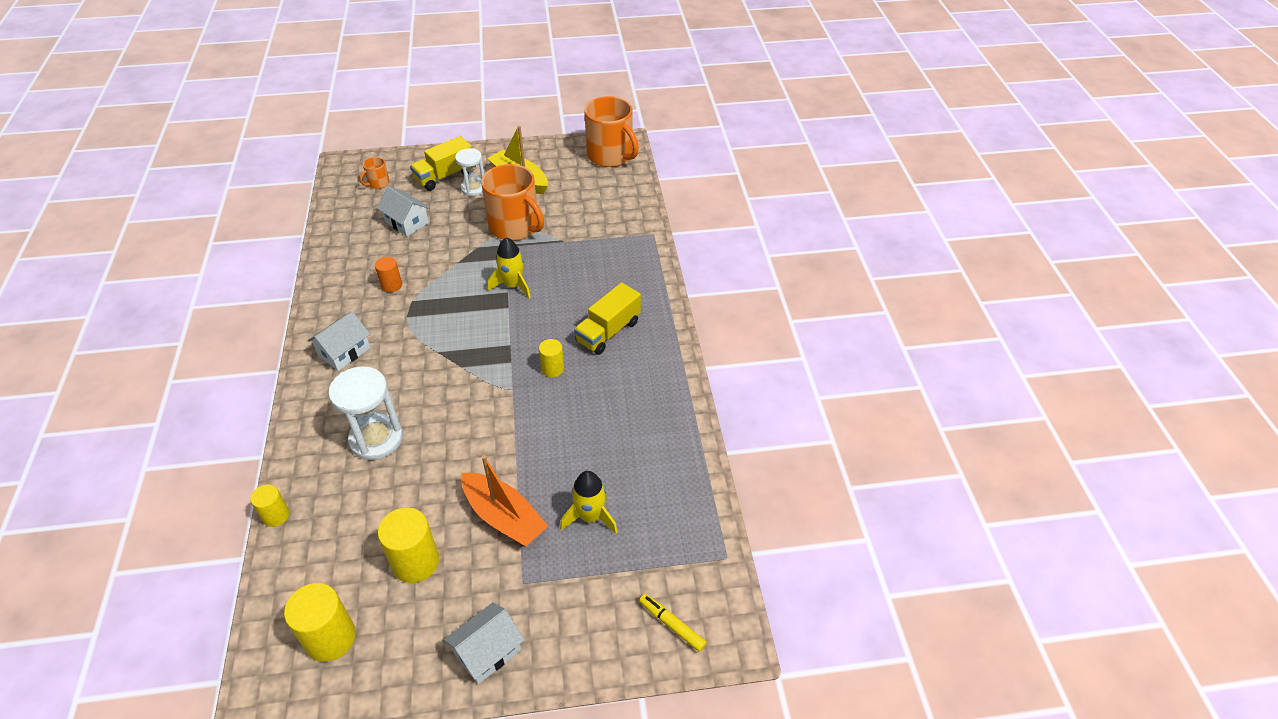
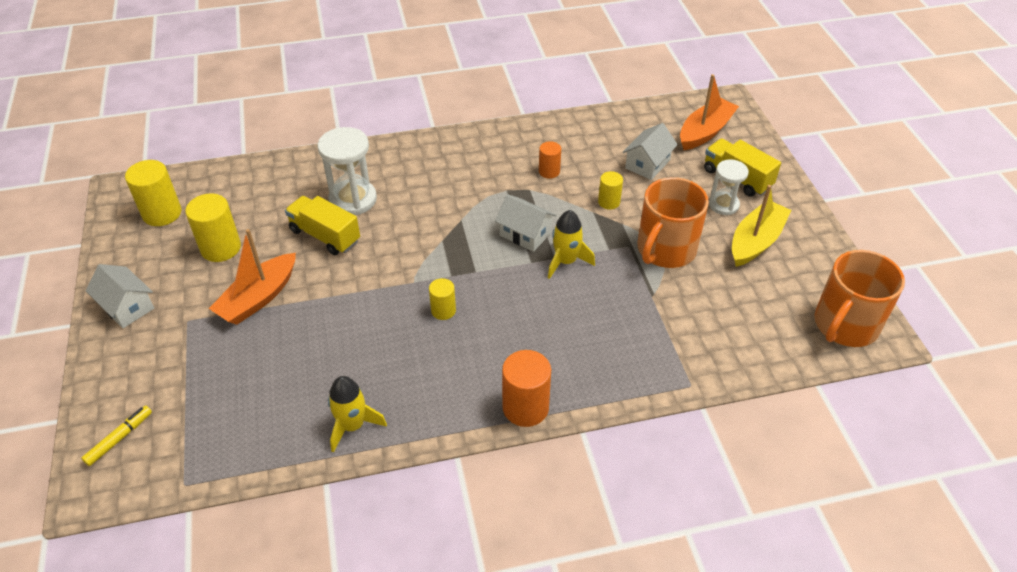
camera: 85 degrees right, 0 degrees up
yellow cylinder [250,485,289,527] -> yellow cylinder moved to [598,171,623,210]
white house [308,311,370,371] -> white house moved to [495,194,557,252]
orange mug [360,157,390,189] -> orange boat [680,74,739,150]
yellow rocket [560,471,617,534] -> yellow rocket moved to [328,376,387,452]
yellow truck [574,283,641,355] -> yellow truck moved to [285,196,360,255]
none -> orange cylinder [502,350,551,427]

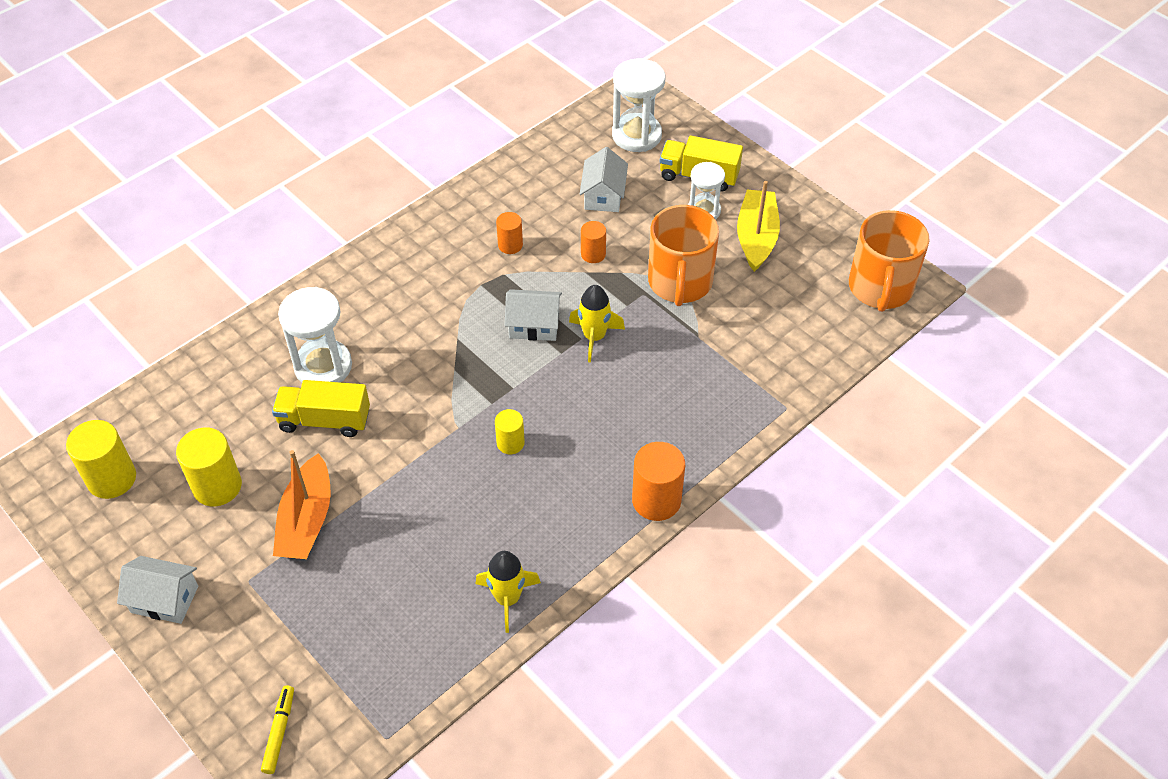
camera: 30 degrees left, 5 degrees up
yellow cylinder [598,171,623,210] -> orange cylinder [581,221,606,263]
orange boat [680,74,739,150] -> white hourglass [612,58,665,152]

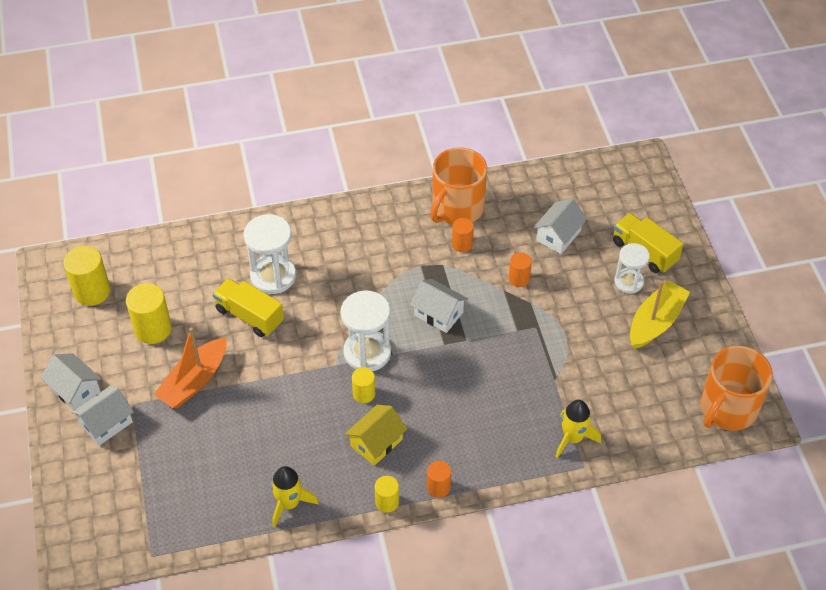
camera: 30 degrees right, 0 degrees up
yellow marker [261,686,294,774] -> none
yellow rocket [569,285,625,363] -> yellow rocket moved to [556,400,601,458]
white hourglass [612,58,665,152] -> white hourglass moved to [341,290,391,371]
orange cylinder [632,442,685,521] -> orange cylinder [427,461,451,498], size x0.59
orange mug [648,205,719,306] -> orange mug moved to [430,147,487,225]
none -> white house [72,386,134,446]
none -> yellow house [345,405,407,466]
none -> yellow cylinder [375,476,399,513]

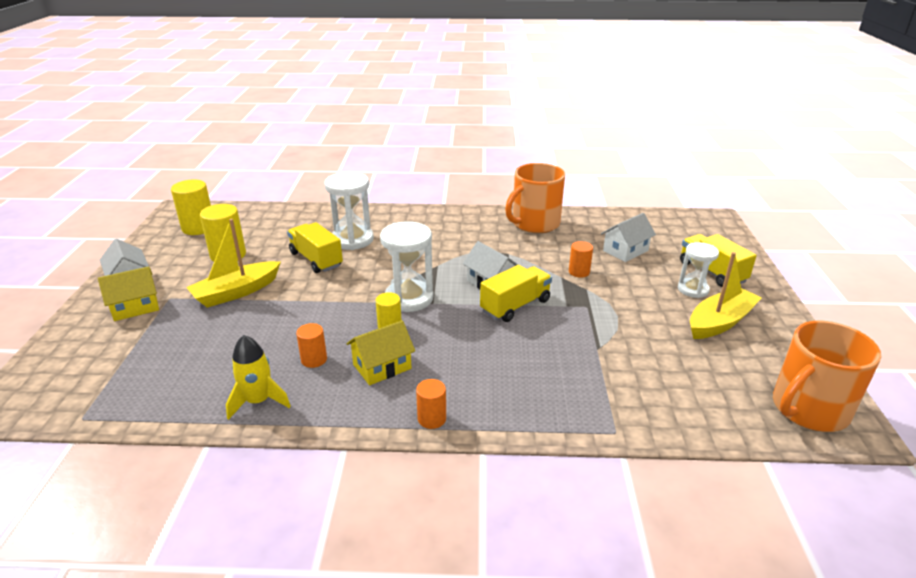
camera: 15 degrees right, 20 degrees down
white house [72,386,134,446] -> yellow house [98,266,159,321]
orange boat [154,328,227,408] -> yellow boat [186,219,281,308]
yellow cylinder [375,476,399,513] -> none
orange cylinder [452,218,474,252] -> orange cylinder moved to [296,323,327,368]
yellow rocket [556,400,601,458] -> none
none -> yellow truck [480,265,552,322]

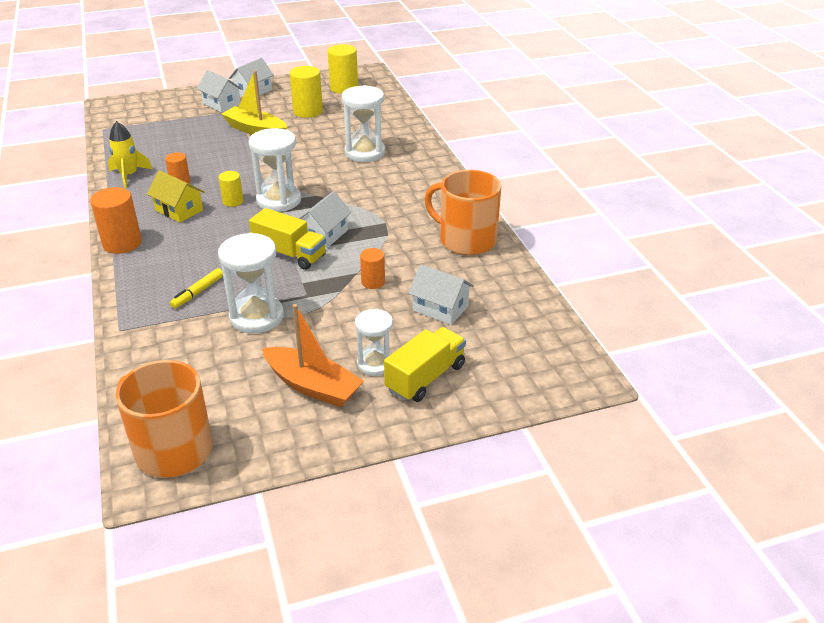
camera: 70 degrees right, 5 degrees up
yellow house [98,266,159,321] -> white house [197,70,242,113]
yellow truck [287,222,343,273] -> none
orange cylinder [416,379,446,429] -> orange cylinder [90,187,142,254], size x1.71
yellow boat [690,252,762,339] -> orange boat [262,304,364,407]
none -> yellow marker [170,268,223,309]
none -> white hourglass [218,233,284,334]

